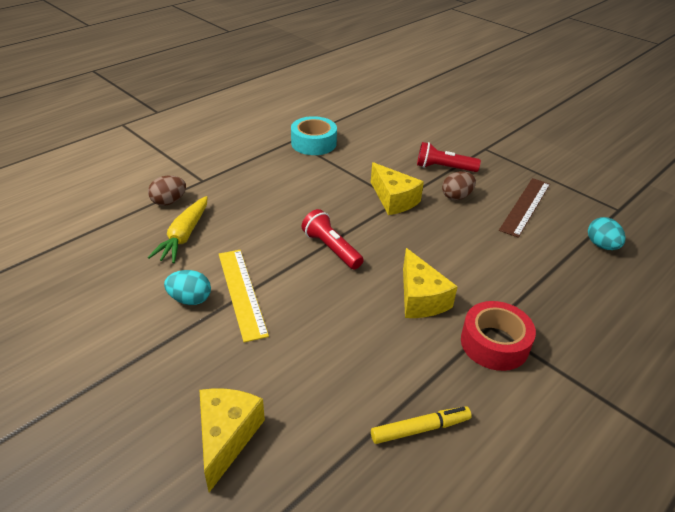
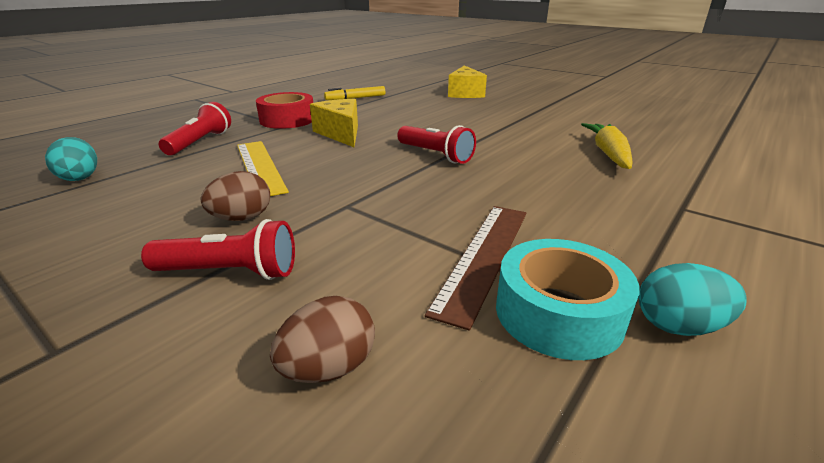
camera: 175 degrees right, 10 degrees down
brown egg [148,176,186,206] -> brown egg moved to [270,296,375,383]
turquoise egg [164,270,211,305] -> turquoise egg moved to [639,263,747,336]
yellow ruler [219,250,269,343] -> yellow ruler moved to [237,141,289,196]
yellow cheese [371,162,424,215] -> none
brown ruler [499,178,550,238] -> brown ruler moved to [425,206,526,331]
none -> red flashlight [159,102,231,155]

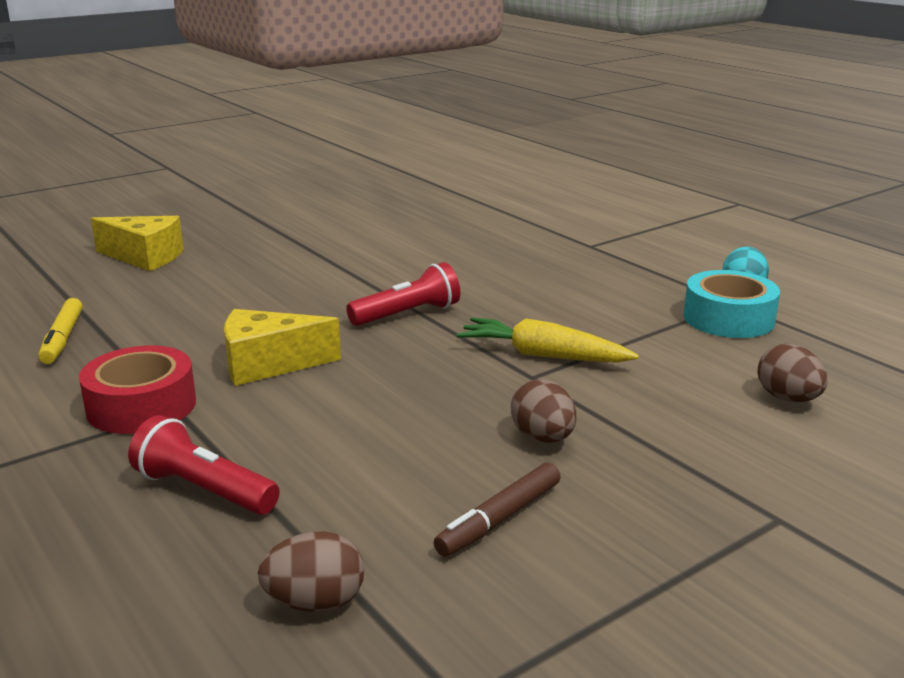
camera: 75 degrees left, 5 degrees down
turquoise egg [45,137,97,181] -> brown egg [258,532,364,612]
red flashlight [141,219,295,280] -> none
yellow ruler [237,141,289,196] -> none
brown ruler [425,206,526,331] -> none
yellow carrot [581,123,633,169] -> yellow carrot moved to [456,317,639,363]
none -> brown marker [434,462,561,557]

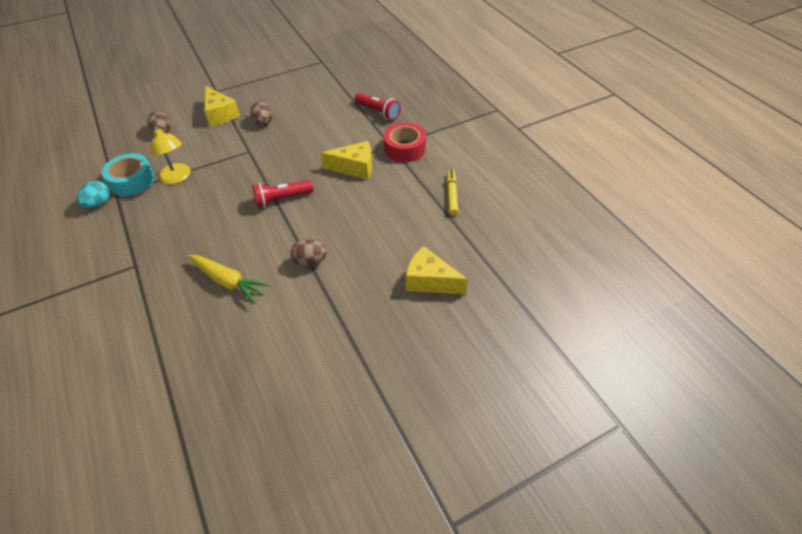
camera: 170 degrees left, 25 degrees up
brown egg [258,532,364,612] -> brown egg moved to [290,239,327,267]
brown marker [434,462,561,557] -> none
yellow carrot [456,317,639,363] -> yellow carrot moved to [189,255,270,303]
none -> yellow lamp [151,126,190,184]
none -> yellow cheese [204,86,240,126]

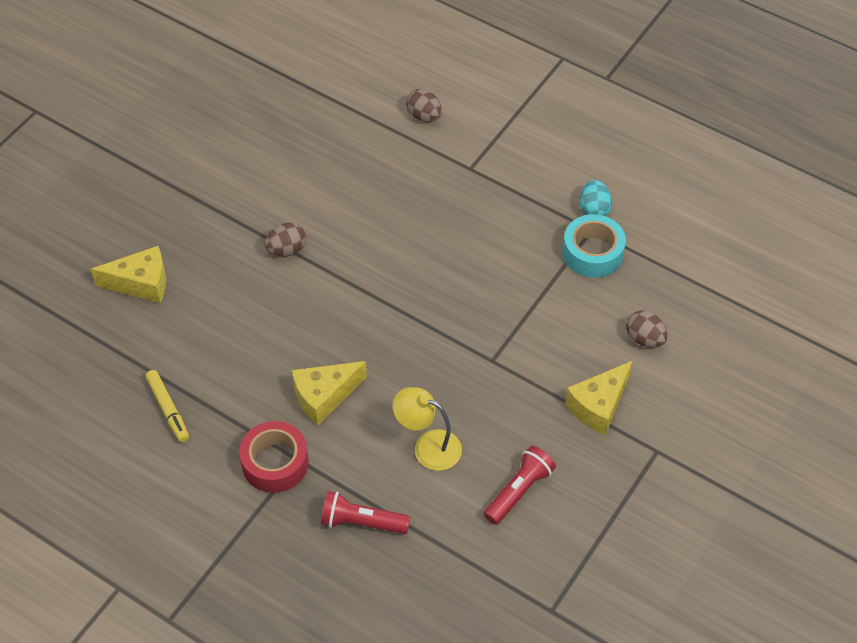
camera: 150 degrees right, 5 degrees up
yellow lamp [151,126,190,184] -> yellow lamp moved to [393,387,462,471]
yellow carrot [189,255,270,303] -> none
yellow cheese [204,86,240,126] -> yellow cheese turned 75 degrees counterclockwise [565,361,632,435]
brown egg [250,101,272,126] -> brown egg moved to [406,89,442,122]
red flashlight [252,180,314,208] -> red flashlight moved to [484,446,556,525]

